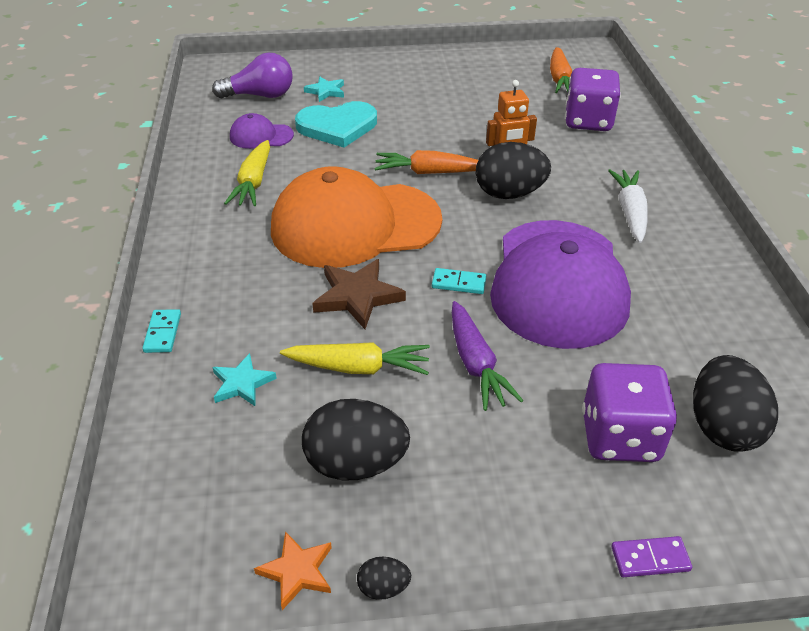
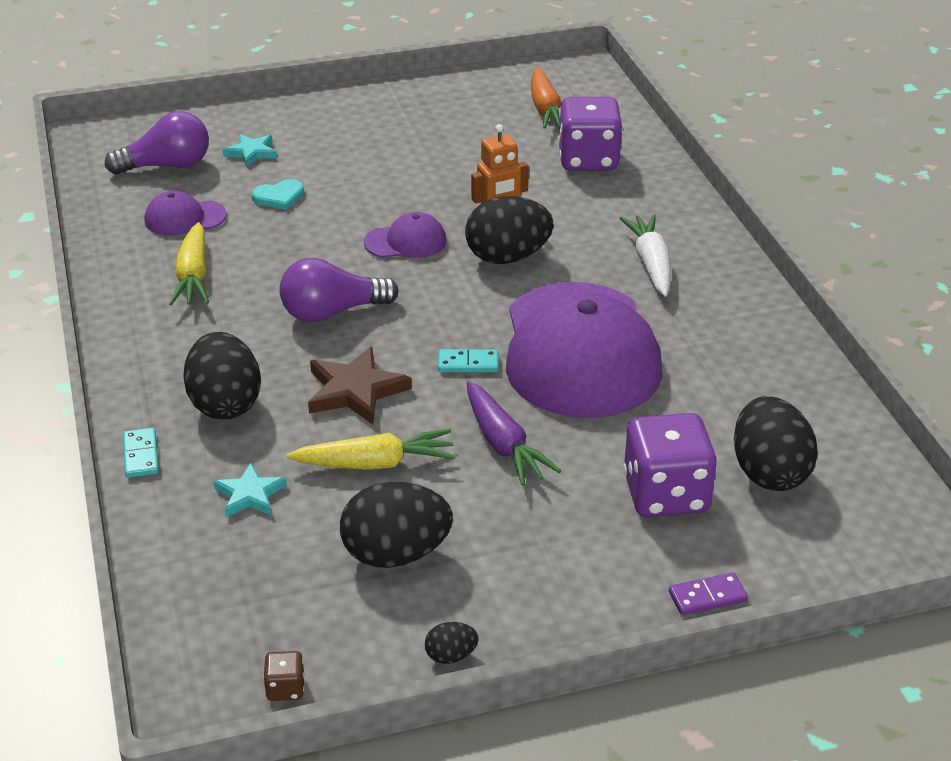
camera: 10 degrees left, 5 degrees down
orange star [254,531,332,610] -> none
orange cap [271,166,442,268] -> purple light bulb [279,258,399,322]
turquoise heart [295,101,377,148] -> turquoise heart [251,179,304,210], size x0.51
orange carrot [374,150,478,174] -> purple cap [364,212,447,258]
none -> black egg [183,332,261,420]
none -> brown dice [263,651,304,701]

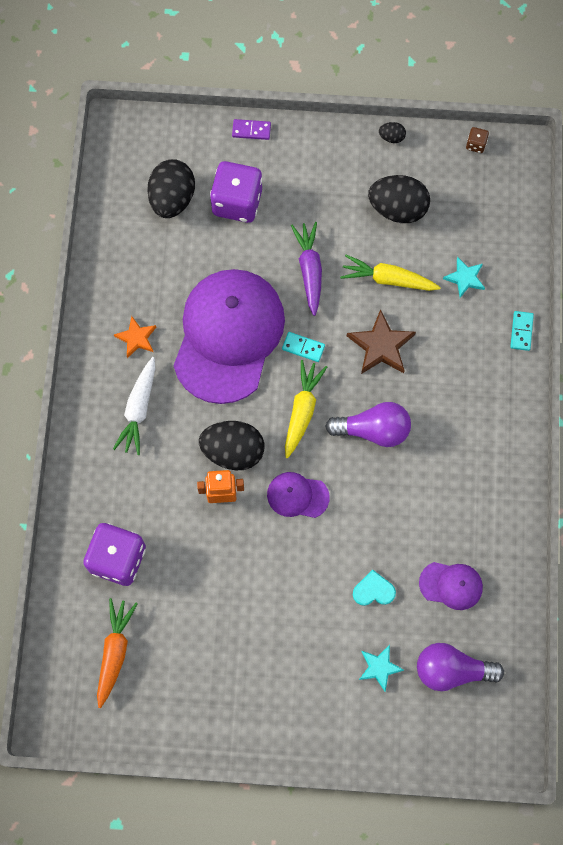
camera: 160 degrees left, 35 degrees up
yellow carrot [169,222,209,306] -> yellow carrot moved to [285,360,327,458]
black egg [183,332,261,420] -> none
none -> orange star [114,316,156,358]

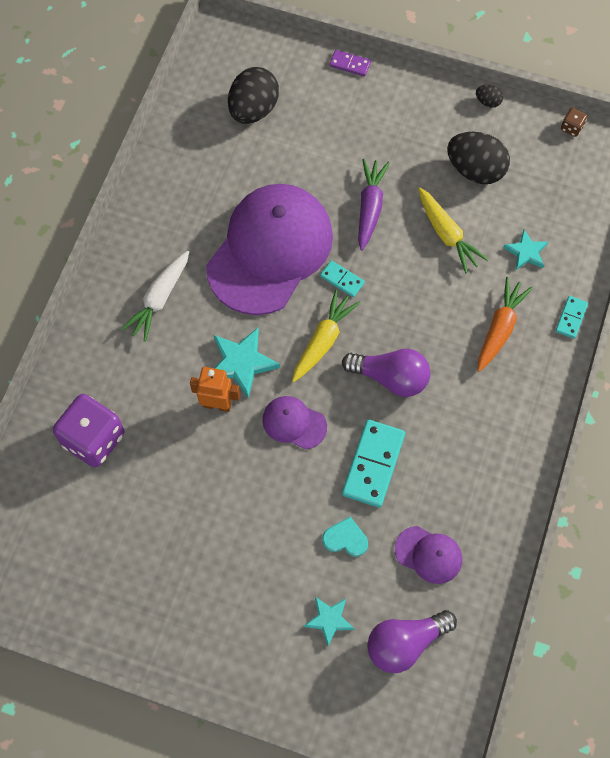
camera: 15 degrees right, 5 degrees down
orange carrot [97,598,137,708] -> orange carrot moved to [478,277,533,372]
orange star [114,316,156,358] -> none
black egg [199,421,265,471] -> turquoise star [213,328,280,399]
purple dice [210,161,262,223] -> none
yellow carrot [340,255,441,291] -> yellow carrot turned 150 degrees counterclockwise [418,188,489,273]
brown star [347,309,416,374] -> none
purple light bulb [417,643,504,691] -> purple light bulb turned 45 degrees counterclockwise [367,610,457,673]
none -> turquoise domino [342,419,405,508]

